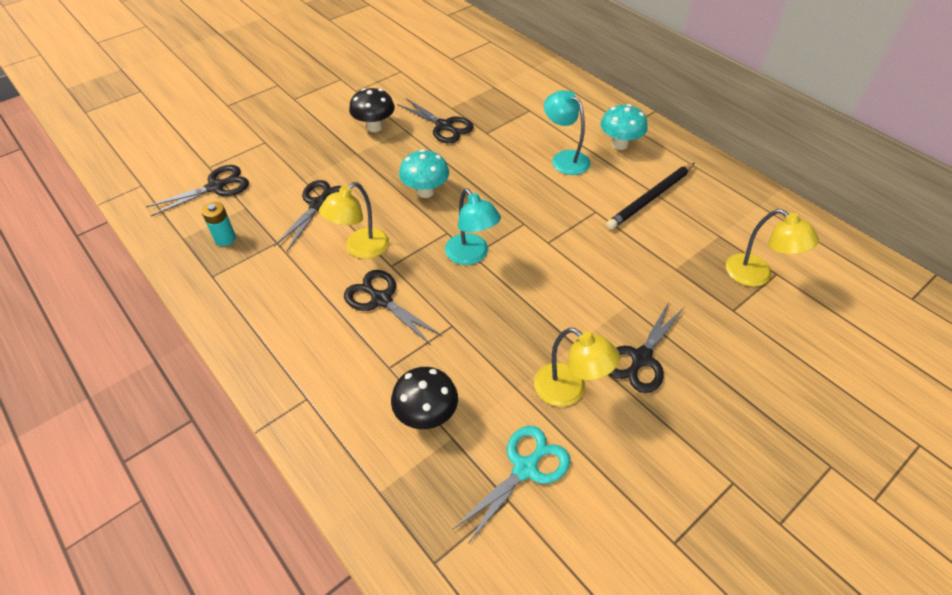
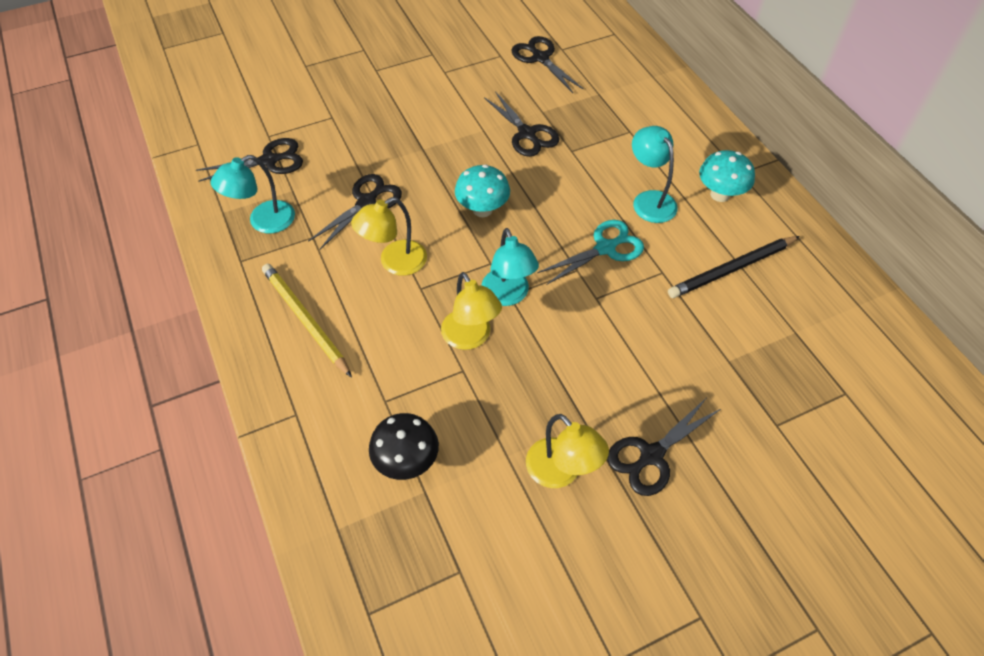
camera: 15 degrees right, 5 degrees up
turquoise battery [201,202,236,246] -> turquoise lamp [210,155,295,233]
black scissors [344,270,443,345] -> black scissors moved to [511,36,584,93]
black mushroom [349,88,395,132] -> none
turquoise scissors [453,426,570,544] -> turquoise scissors moved to [537,220,644,285]
yellow lamp [726,209,819,287] -> yellow lamp moved to [441,272,502,350]
none -> yellow pencil [262,264,352,377]

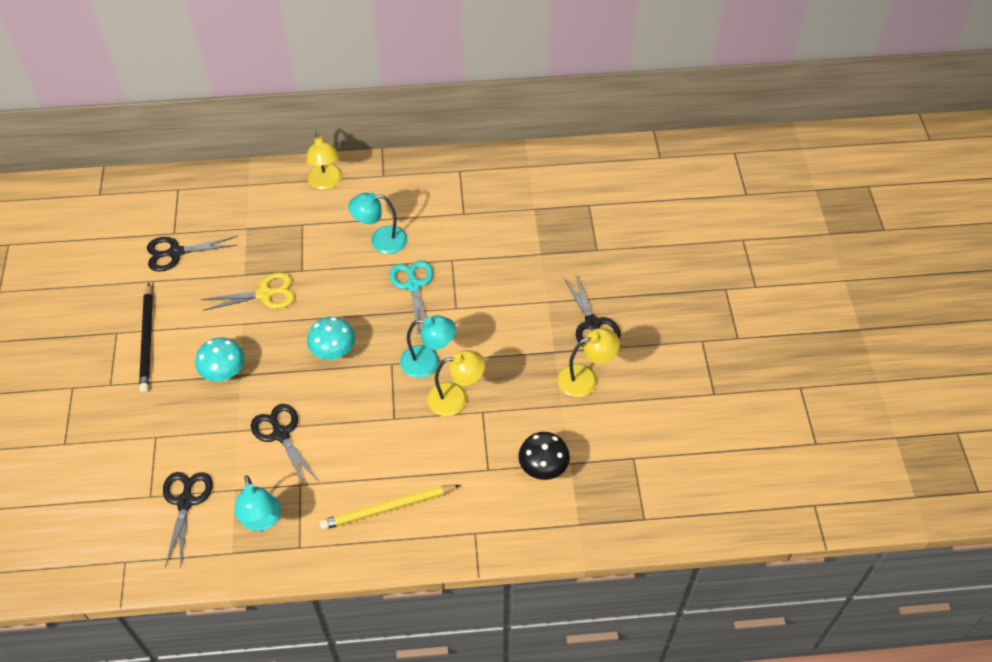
camera: 70 degrees left, 0 degrees up
yellow lamp [351,197,427,276] -> yellow lamp moved to [306,131,342,190]
black scissors [484,91,560,157] -> yellow scissors [201,272,295,311]
black pencil [668,236,800,298] -> black pencil moved to [139,283,153,393]
turquoise mushroom [699,150,755,202] -> turquoise mushroom moved to [195,337,245,381]

